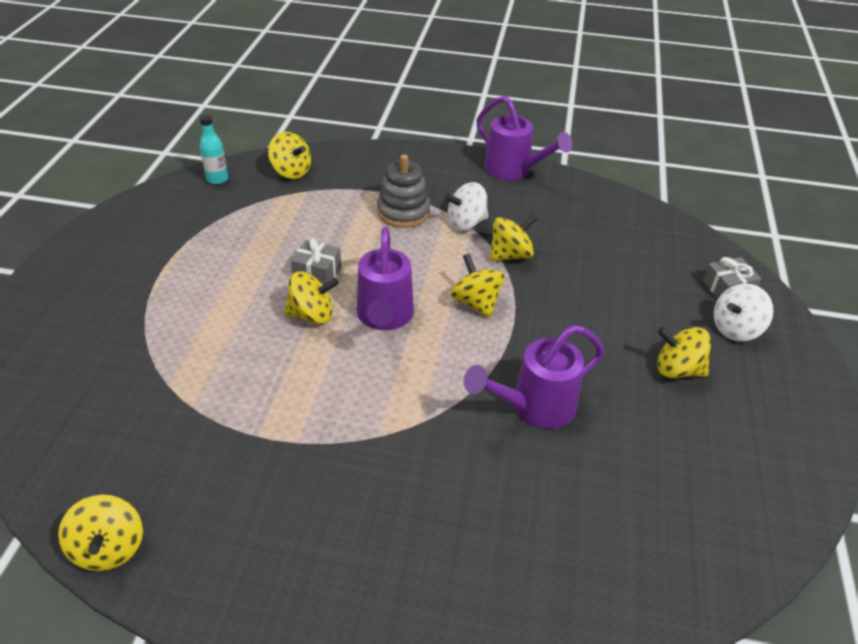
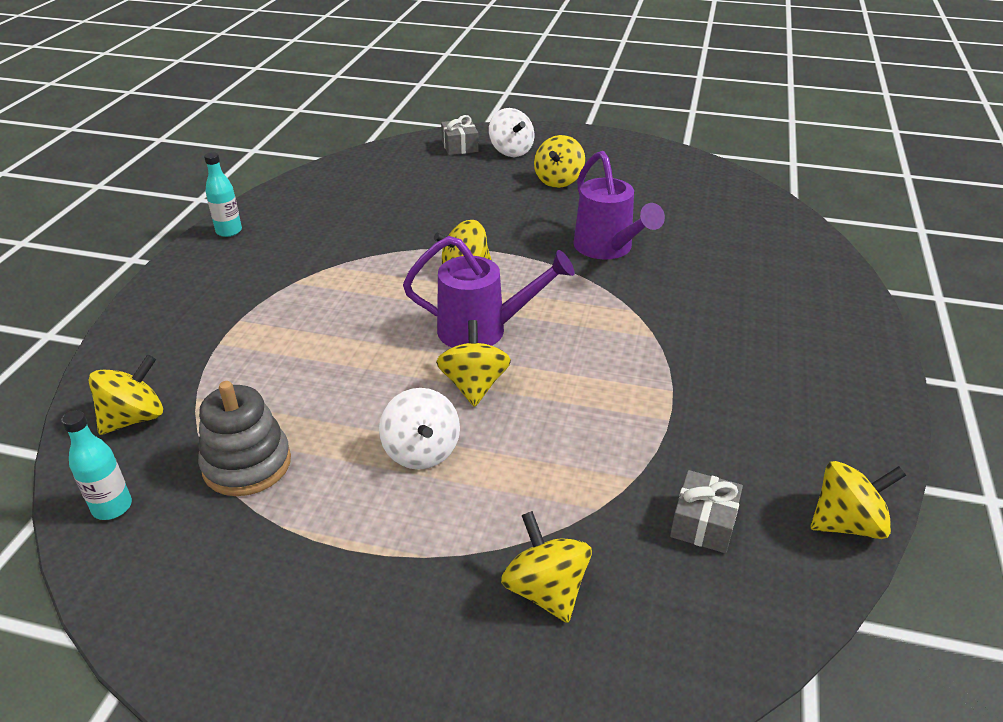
camera: 85 degrees left, 5 degrees down
grey gift [291,238,341,285] -> grey gift moved to [670,470,743,553]
grey stacking toy [377,154,431,228] -> grey stacking toy moved to [198,381,291,496]
white spinning top [444,182,488,231] -> white spinning top moved to [379,388,460,470]
purple watering can [476,96,573,180] -> turquoise bottle [204,152,242,237]
yellow spinning top [490,214,538,261] -> yellow spinning top moved to [501,511,592,623]

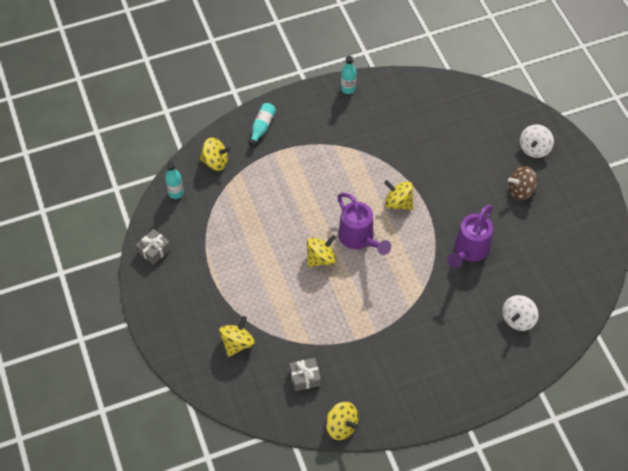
camera: 55 degrees right, 20 degrees up
grey stacking toy [198,381,291,496] -> none
white spinning top [379,388,460,470] -> white spinning top moved to [502,295,539,331]
grey gift [441,115,479,155] -> grey gift moved to [136,229,171,265]
yellow spinning top [534,135,585,188] -> brown spinning top [508,166,537,200]
none -> turquoise bottle [249,103,276,147]

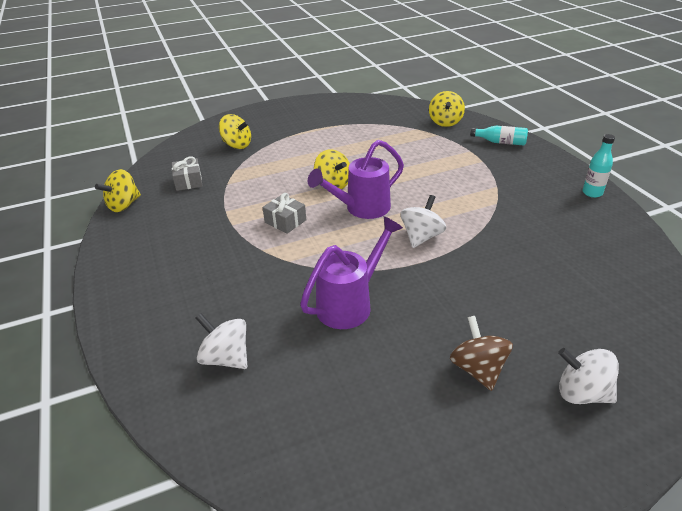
camera: 90 degrees right, 20 degrees down
grey gift [136,229,171,265] -> grey gift moved to [263,193,306,234]
turquoise bottle [165,162,184,199] -> none
yellow spinning top [384,180,413,210] -> white spinning top [400,195,446,248]
purple watering can [447,205,493,268] -> purple watering can turned 105 degrees clockwise [300,216,403,329]

